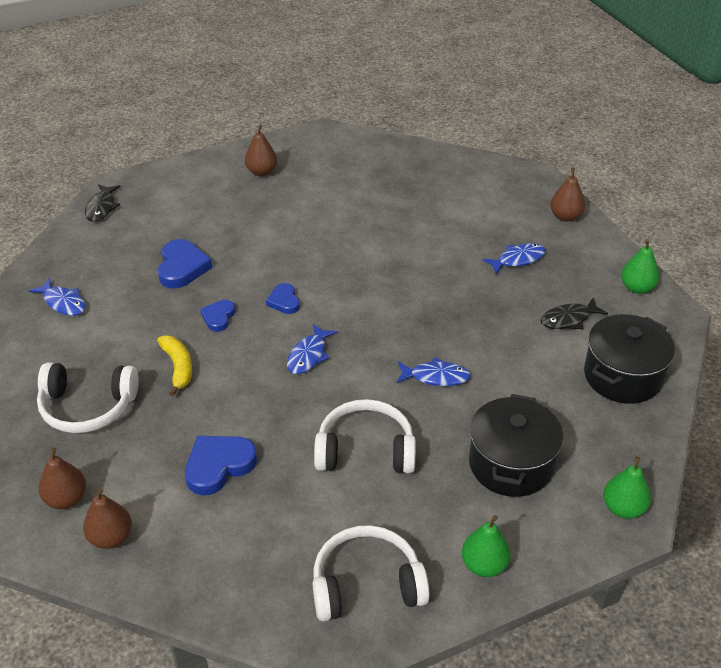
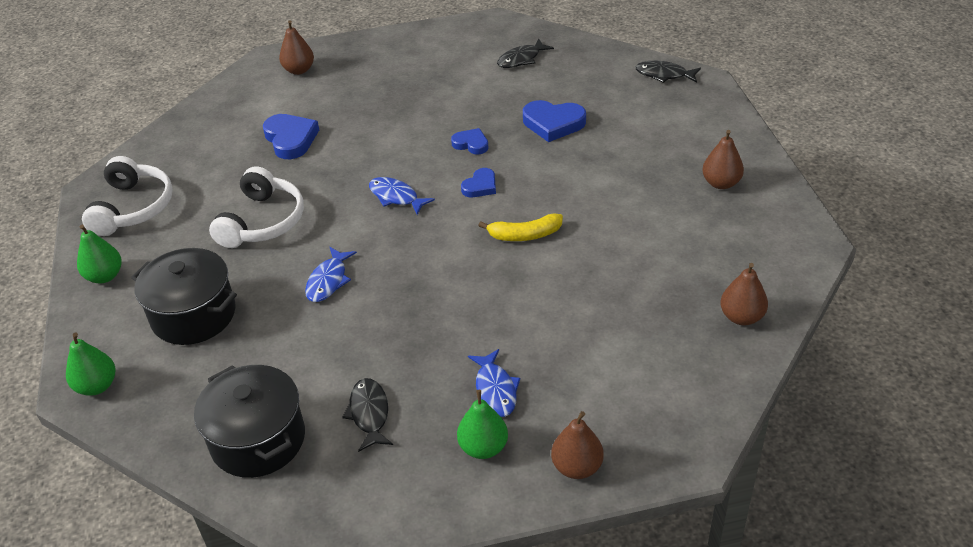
camera: 105 degrees right, 0 degrees up
blue fish [29,278,86,316] -> black fish [497,39,554,68]
white headphones [37,362,139,433] -> none
brown pear [83,488,132,549] -> brown pear moved to [721,263,768,325]
yellow banana [157,335,192,396] -> yellow banana moved to [478,213,563,241]
blue heart [266,283,300,314] -> blue heart turned 135 degrees clockwise [461,168,496,197]
green pear [621,239,660,294] -> green pear moved to [457,390,508,459]

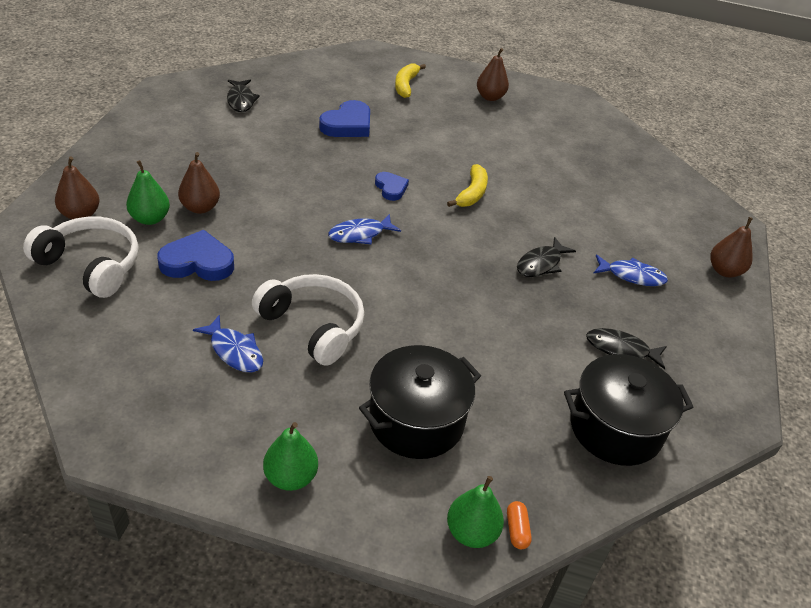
camera: 70 degrees left, 0 degrees up
white headphones [82,156,173,236] -> white headphones moved to [23,217,139,298]
blue fish [305,247,357,302] -> blue fish moved to [193,315,263,372]
blue heart [451,128,488,155] -> none
green pear [457,390,508,459] -> green pear moved to [126,160,170,225]
black fish [635,61,701,83] -> black fish moved to [517,237,576,277]
brown pear [721,263,768,325] -> brown pear moved to [178,152,220,214]
none -> yellow banana [395,63,426,98]
none -> orange capsule [507,501,532,549]

